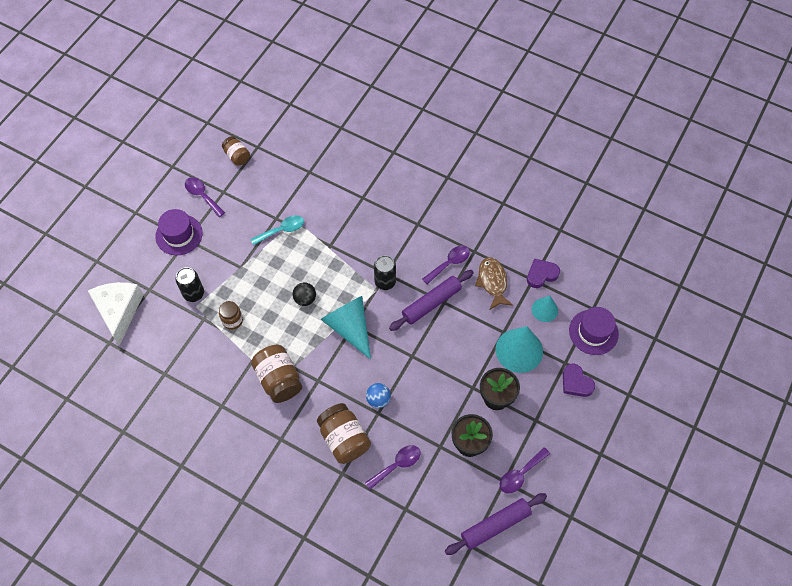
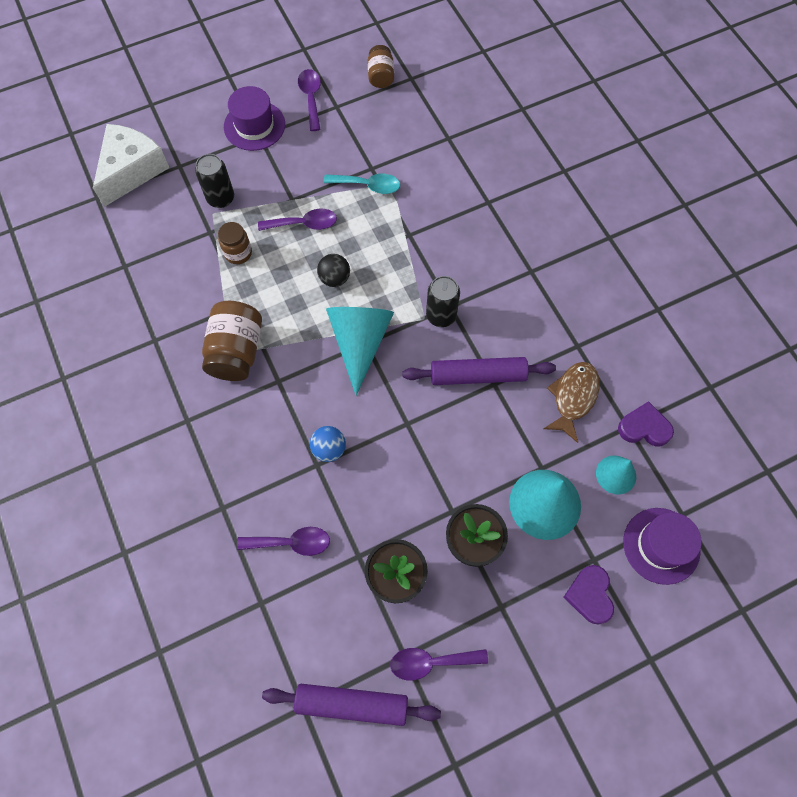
camera: 35 degrees right, 5 degrees up
brown jar [317,403,371,464] -> none
purple spoon [422,245,470,284] -> purple spoon moved to [258,209,337,231]

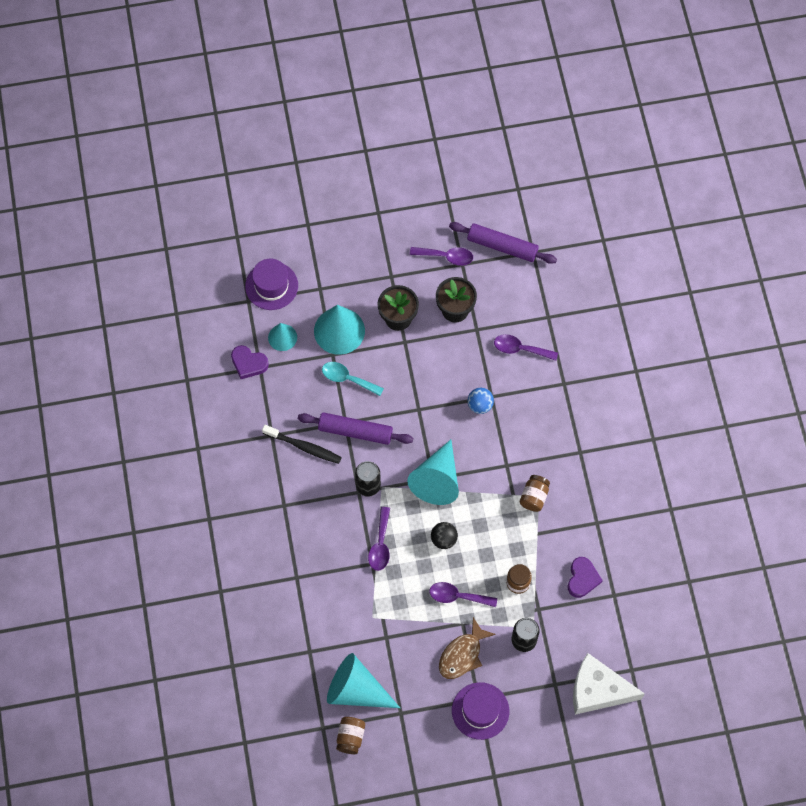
camera: 165 degrees left, 0 degrees up
white cheese [93,124,169,207] -> white cheese turned 60 degrees clockwise [573,653,645,715]
brown jar [202,301,262,381] -> brown jar [520,475,550,512], size x0.59
purple spoon [298,69,321,131] -> purple spoon moved to [368,507,390,571]
turquoise spoon [323,173,400,194] -> turquoise spoon moved to [322,362,384,396]
brown fish [543,362,600,443] -> brown fish moved to [439,617,496,679]
purple heart [563,565,614,625] -> purple heart moved to [568,557,603,598]
none -> black toothbrush [262,425,342,464]
none -> turquoise cone [327,653,400,708]

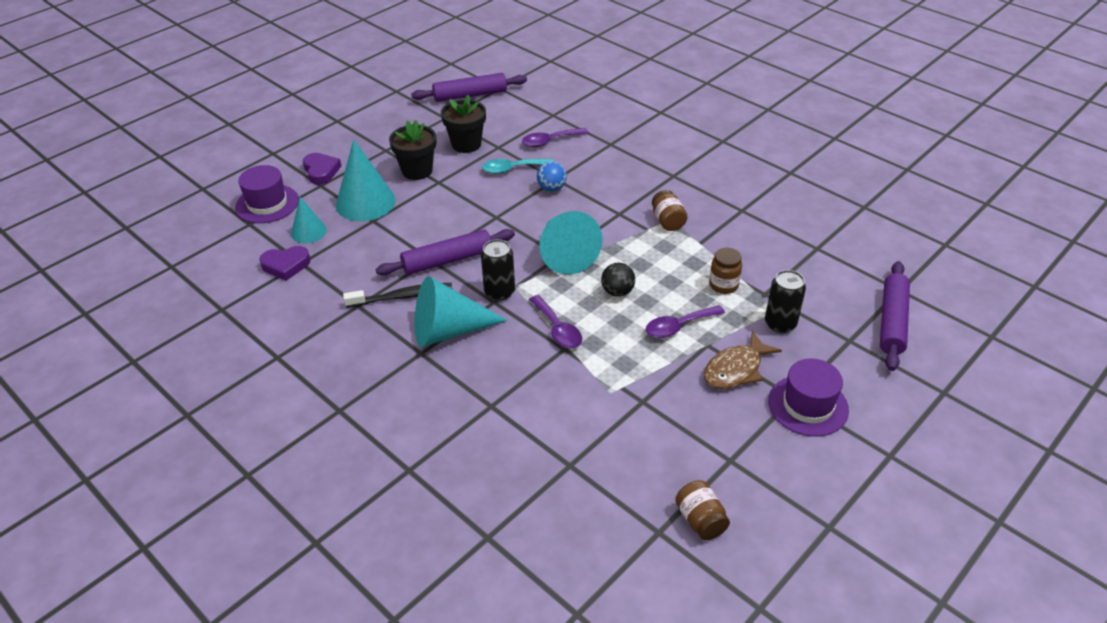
camera: 35 degrees left, 25 degrees down
turquoise spoon [322,362,384,396] -> turquoise spoon moved to [482,159,554,174]
turquoise cone [327,653,400,708] -> turquoise cone moved to [415,276,508,347]
purple spoon [410,247,473,266] -> none
brown fish [439,617,496,679] -> brown fish turned 45 degrees clockwise [704,331,782,389]
purple heart [568,557,603,598] -> purple heart moved to [303,153,341,185]
white cheese [573,653,645,715] -> purple rolling pin [880,261,910,371]

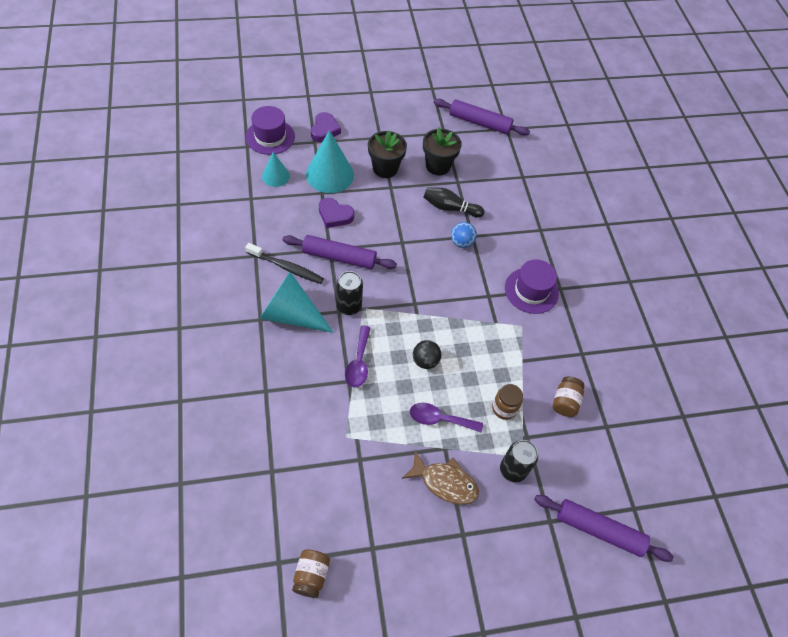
camera: 30 degrees right, 15 degrees up
purple heart [259,246,311,281] -> purple heart moved to [319,198,354,228]
turquoise spoon [482,159,554,174] -> black bowling pin [423,187,485,217]
purple spoon [522,128,589,147] -> none
turquoise cone [539,211,603,274] -> none
brown jar [652,190,687,231] -> brown jar moved to [553,376,585,417]
brown fish [704,331,782,389] -> brown fish turned 150 degrees counterclockwise [402,451,479,505]
purple hat [768,359,849,437] -> purple hat moved to [505,259,559,314]
purple rolling pin [880,261,910,371] -> purple rolling pin turned 60 degrees clockwise [534,495,674,562]

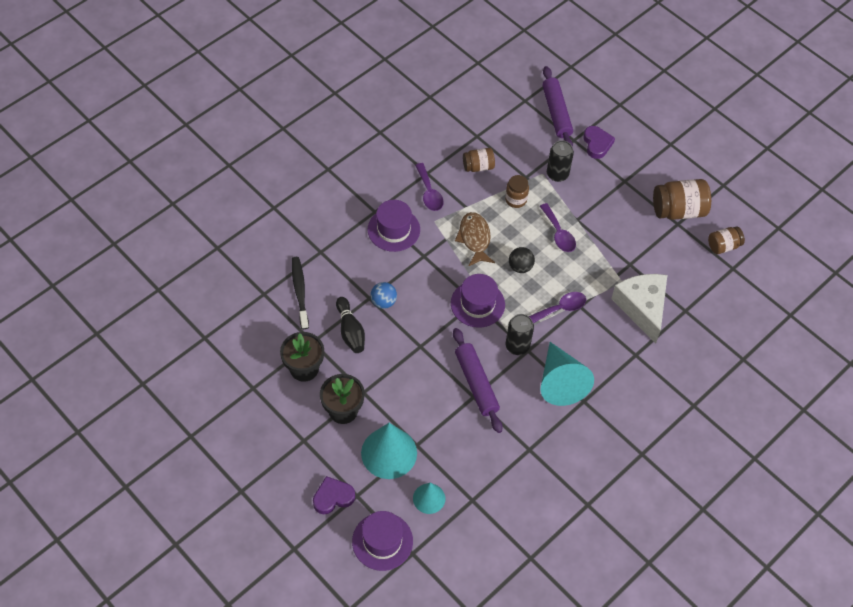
camera: 120 degrees left, 0 degrees up
black toothbrush [245,243,324,284] -> black toothbrush moved to [292,257,309,329]
purple heart [319,198,354,228] -> purple heart moved to [583,126,615,159]
brown fish [402,451,479,505] -> brown fish moved to [455,212,495,266]
purple rolling pin [433,99,530,136] -> none
none -> purple spoon [415,163,444,211]
none -> purple hat [451,274,505,328]
none -> white cheese [611,274,667,343]
none -> brown jar [653,179,711,220]

